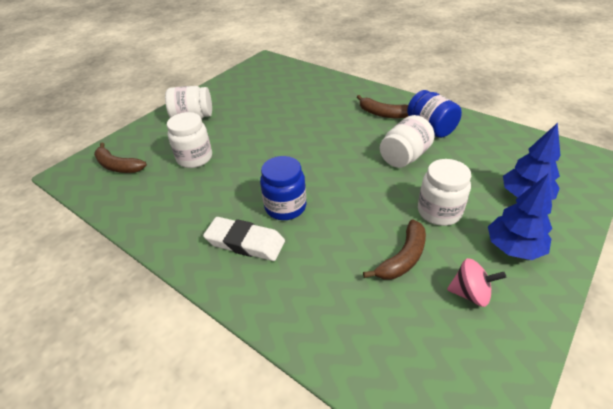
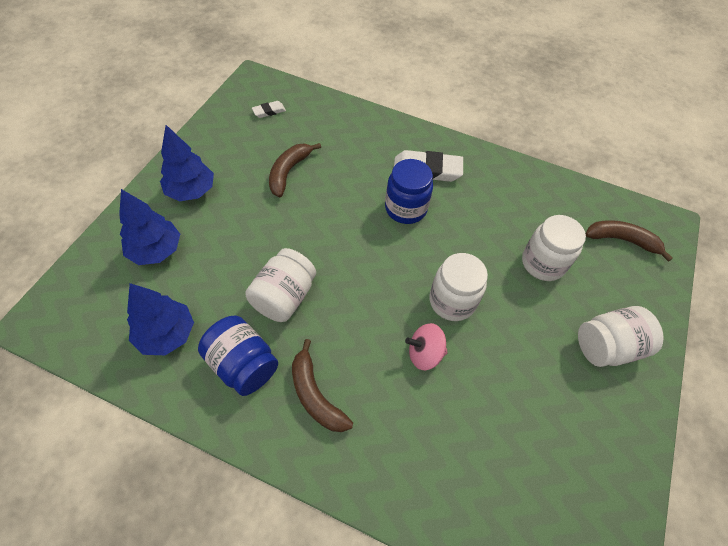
camera: 160 degrees right, 15 degrees up
brown banana [357,95,409,118] -> brown banana turned 135 degrees counterclockwise [292,339,353,432]
white jar [418,159,471,226] -> white jar moved to [429,253,488,321]
pink spinning top [447,258,506,307] -> pink spinning top moved to [405,323,448,370]
none -> blue tree [127,283,194,355]
none -> white eraser [252,101,286,118]

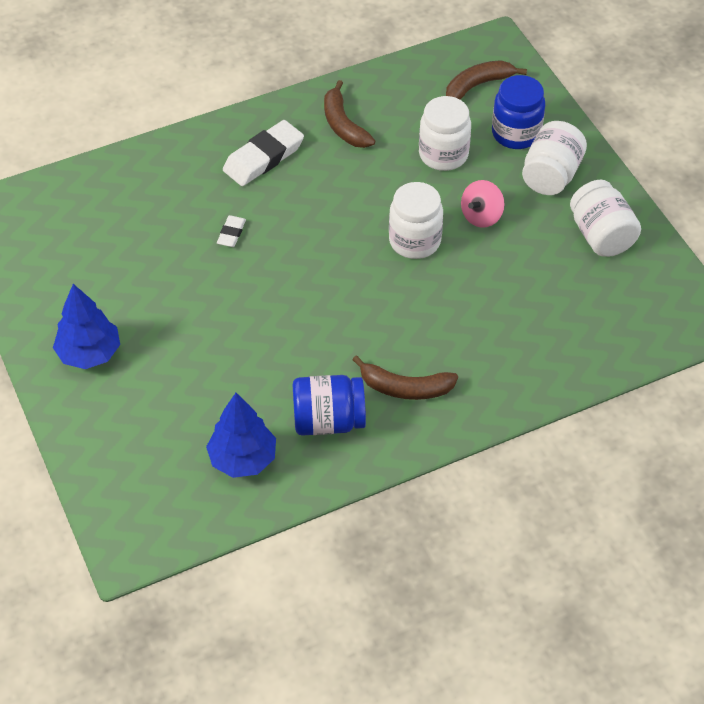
camera: 45 degrees left, 5 degrees down
blue tree [119,189,180,265] -> none
white jar [245,248,316,322] -> white jar moved to [570,180,641,257]
white eraser [252,101,286,118] -> white eraser moved to [217,215,246,247]
brown banana [269,143,321,197] -> brown banana moved to [324,80,375,148]
blue jar [385,159,433,224] -> blue jar moved to [492,75,545,149]
pink spinning top [405,323,448,370] -> pink spinning top moved to [461,180,505,228]

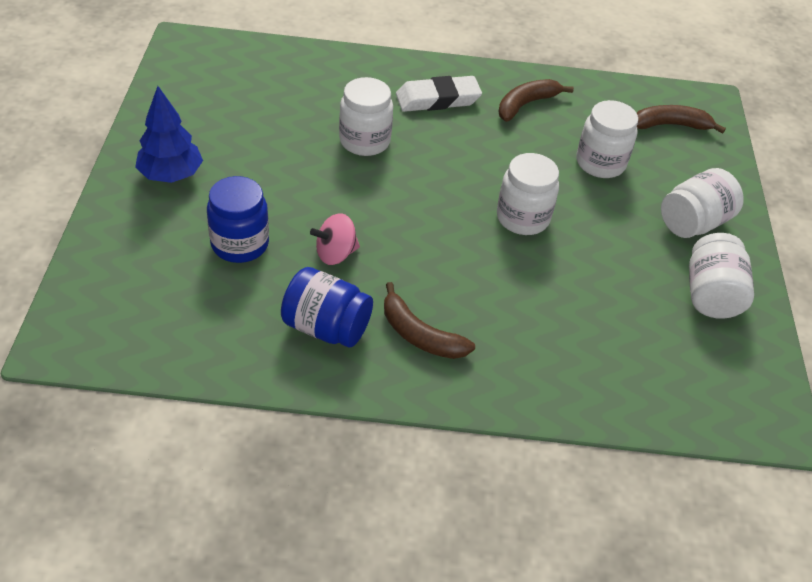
camera: 25 degrees right, 5 degrees down
blue tree [206,393,276,478] -> none
white eraser [217,215,246,247] -> white jar [339,77,393,156]
brown banana [324,80,375,148] -> brown banana turned 45 degrees clockwise [498,79,574,122]
pink spinning top [461,180,505,228] -> pink spinning top moved to [310,213,360,265]
blue jar [492,75,545,149] -> blue jar moved to [207,176,269,263]

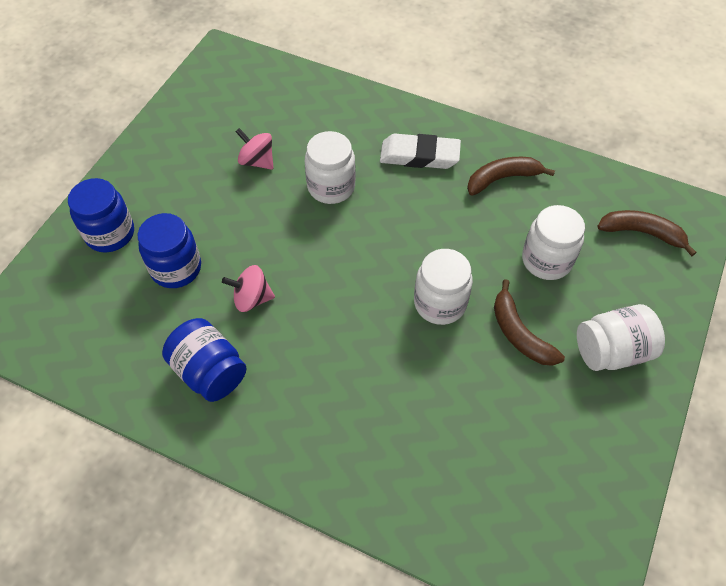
camera: 25 degrees right, 10 degrees up
blue tree [135,86,203,183] -> none
brown banana [384,282,475,359] -> brown banana moved to [494,279,565,366]
white jar [689,233,754,319] -> none
none -> blue jar [68,178,134,252]
none -> pink spinning top [235,128,274,170]

